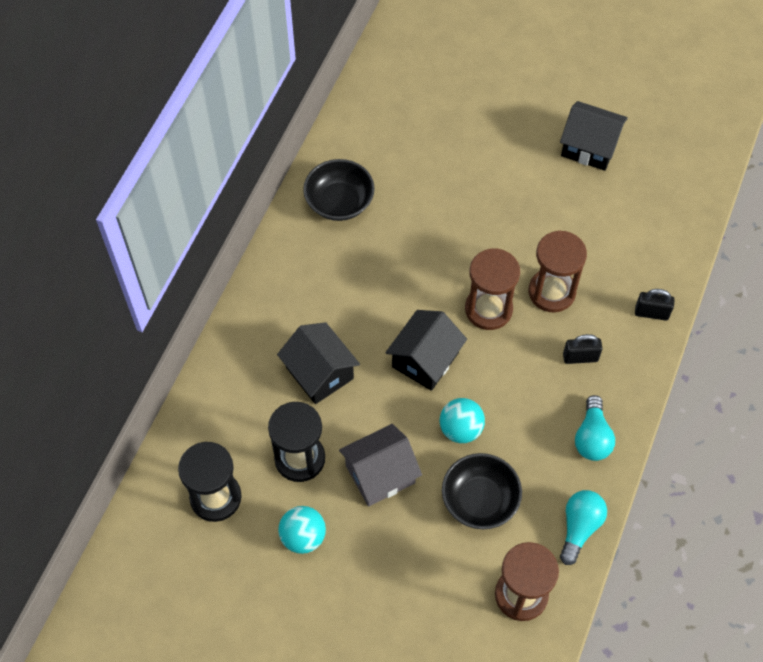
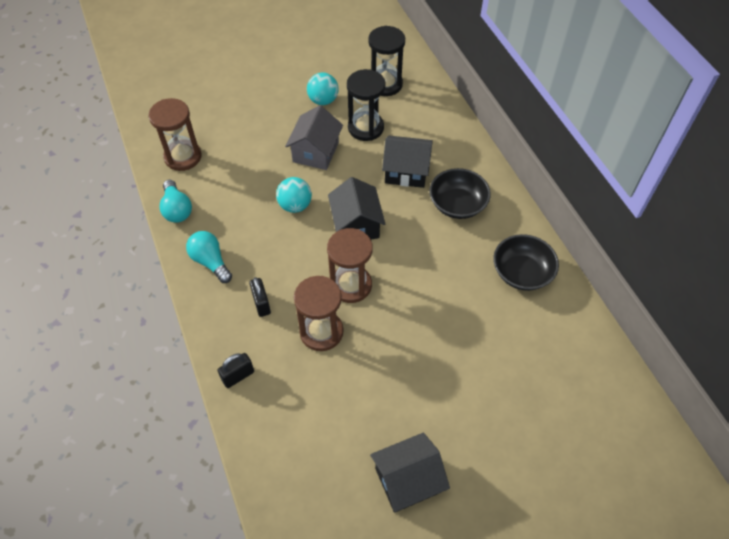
camera: 135 degrees right, 5 degrees down
black bowl [442,453,522,529] -> black bowl moved to [429,168,491,219]
black padlock [563,334,602,364] -> black padlock turned 60 degrees counterclockwise [249,277,271,317]

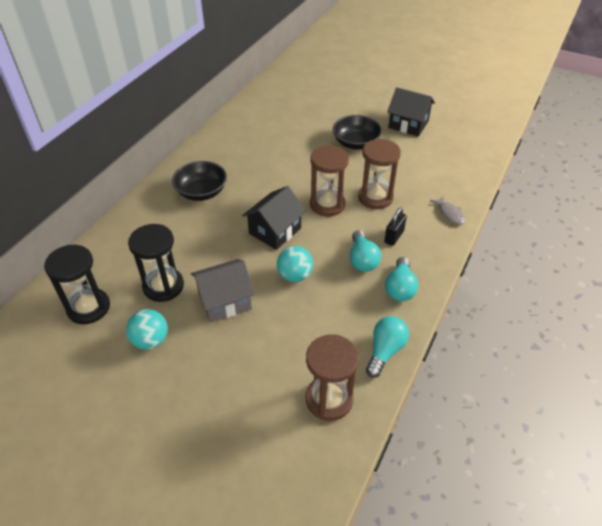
camera: 130 degrees left, 10 degrees down
black padlock [217,353,254,388] -> grey fish [430,196,465,225]
black house [382,135,433,188] -> none
black bowl [493,234,559,291] -> black bowl moved to [333,115,382,150]
none -> turquoise light bulb [350,230,381,272]

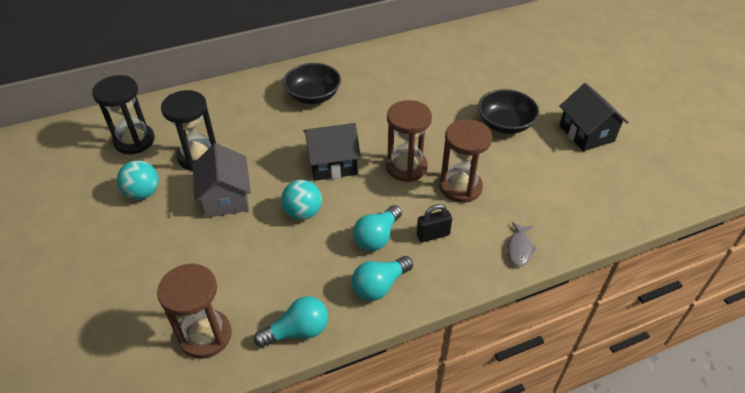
camera: 40 degrees right, 0 degrees up
grey house [191,259,255,323] -> grey house turned 60 degrees clockwise [193,143,251,218]

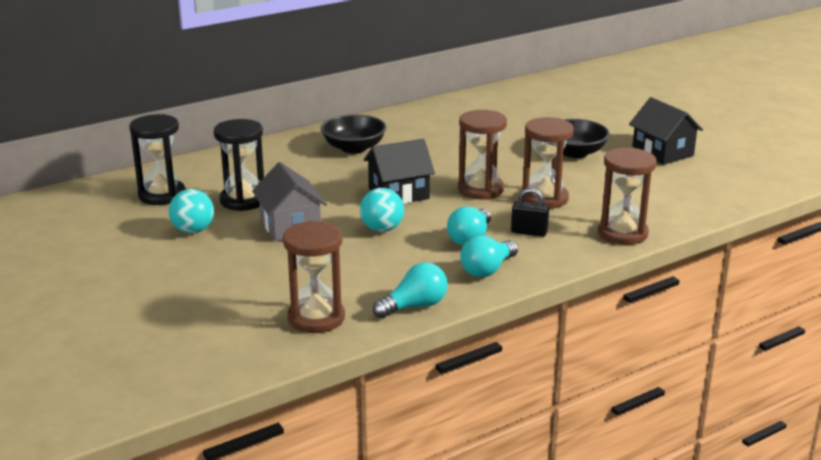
camera: 10 degrees left, 20 degrees down
black padlock [417,204,452,242] -> black padlock turned 45 degrees clockwise [511,188,549,237]
grey fish [507,222,538,267] -> brown hourglass [598,147,657,245]

